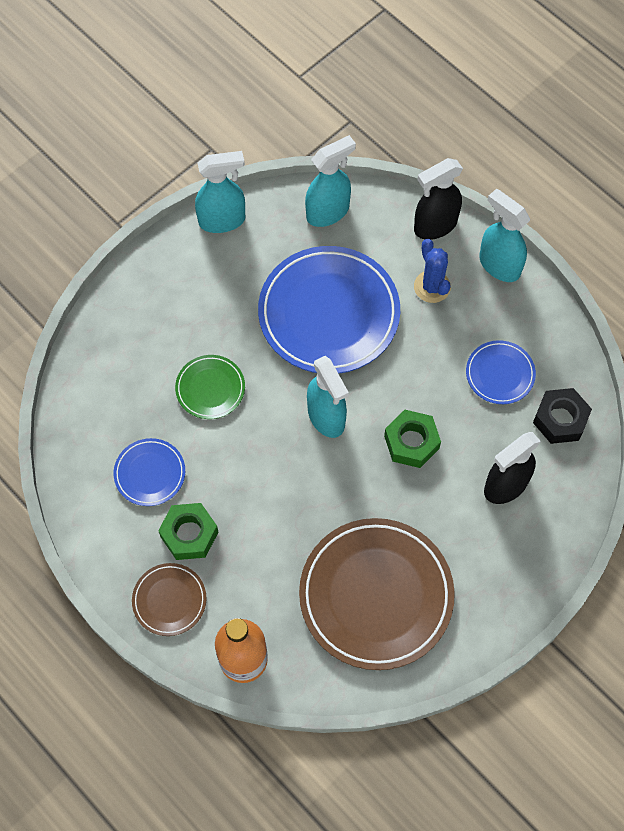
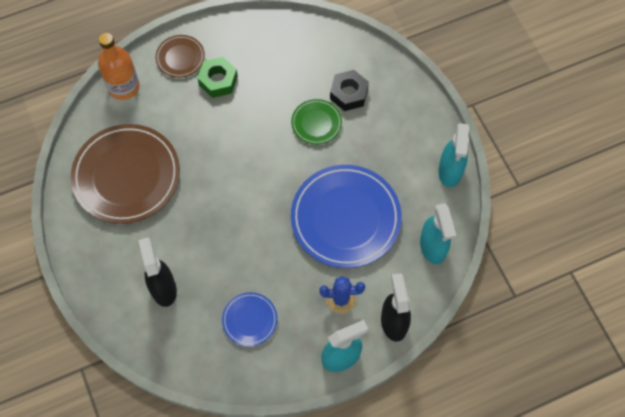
camera: 110 degrees right, 0 degrees up
blue plate [114,438,185,506] -> none
turquoise spray bottle [307,356,349,438] -> none
green nut [384,410,441,468] -> none
black nut [533,388,592,444] -> black nut moved to [330,70,369,111]

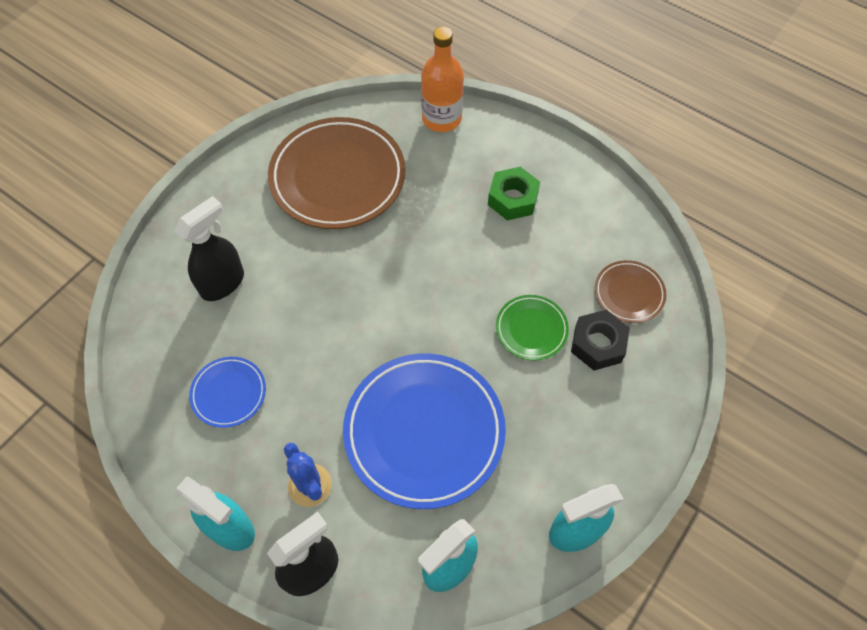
camera: 60 degrees right, 5 degrees down
brown plate [155,35,205,78] -> brown plate moved to [595,260,667,323]

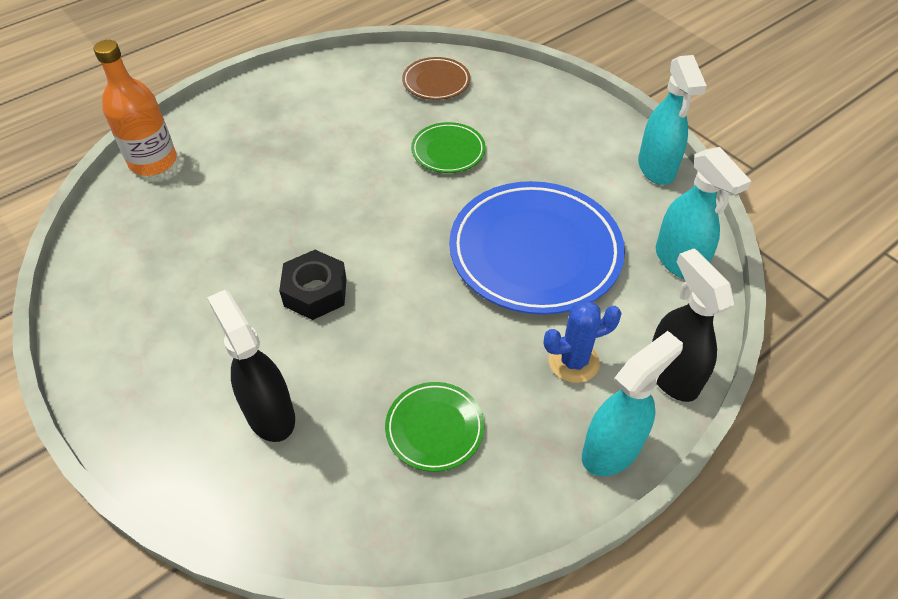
camera: 75 degrees left, 10 degrees down
blue plate [189,357,266,428] -> green plate [385,382,484,472]
brown plate [268,117,406,229] -> none
green nut [488,167,540,221] -> none
black nut [571,310,630,370] -> black nut moved to [279,250,347,320]

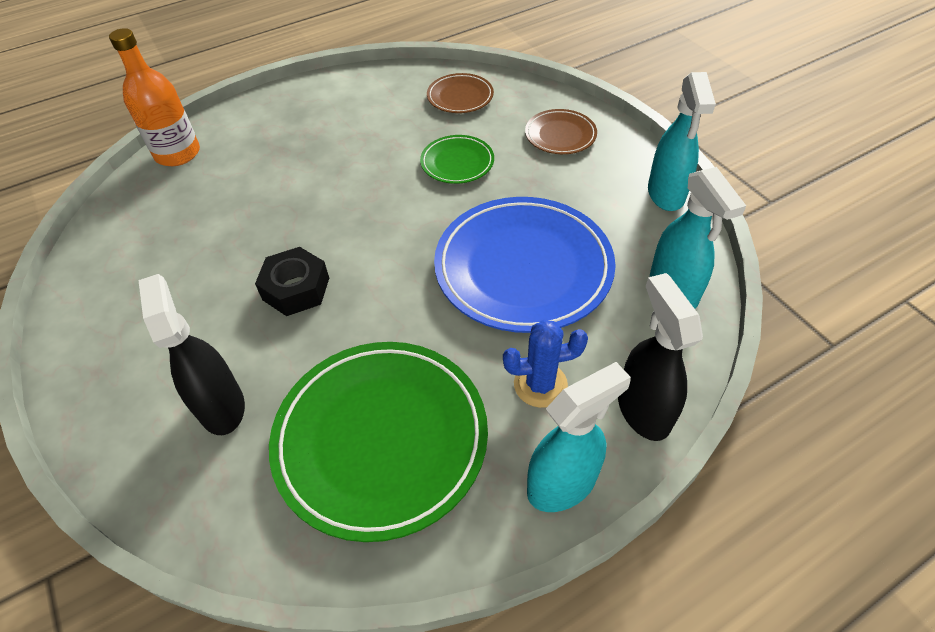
camera: 10 degrees right, 0 degrees up
green plate [385,382,484,472] -> green plate [269,342,488,542], size x2.08
none -> brown plate [525,109,597,154]

